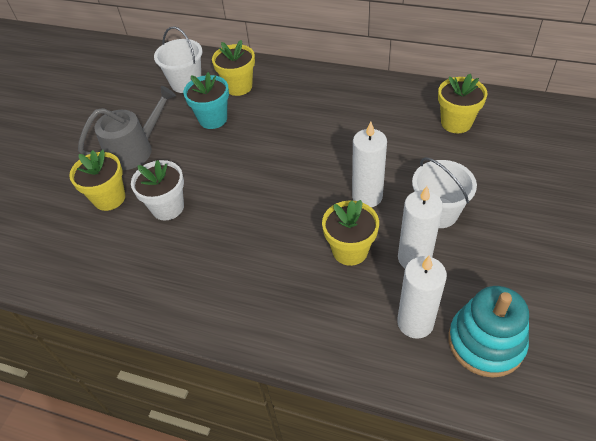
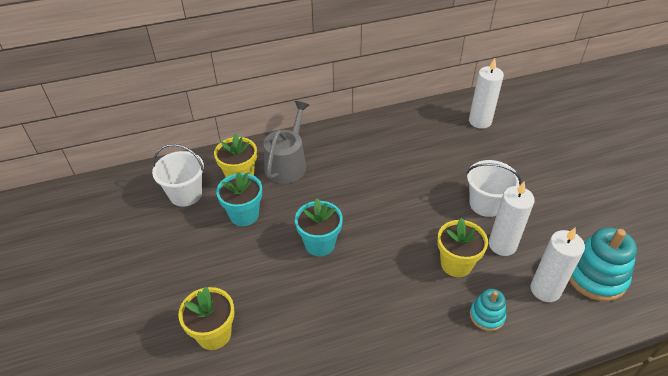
camera: 40 degrees left, 5 degrees down
grey watering can [78,86,176,170] -> grey watering can moved to [264,101,309,184]
white flower pot [131,160,184,220] -> none
white candle [352,121,387,207] -> white candle moved to [469,58,504,129]
yellow flower pot [438,74,488,133] -> none
none -> turquoise flower pot [295,198,343,256]
none -> turquoise stacking toy [470,289,506,331]

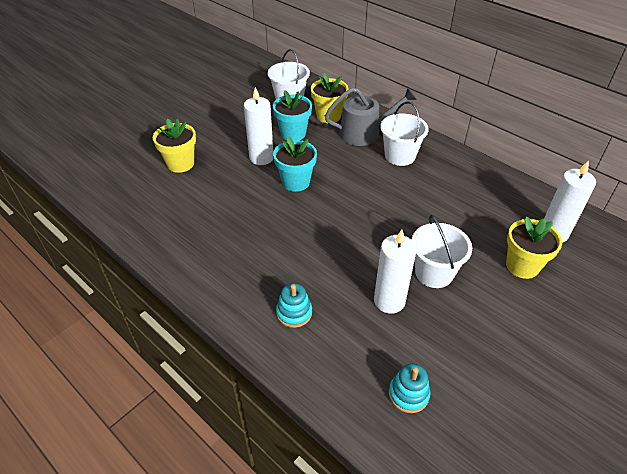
camera: 60 degrees right, 0 degrees up
yellow flower pot [437,217,488,277] -> yellow flower pot moved to [506,216,562,279]
white candle [531,228,585,302] -> white candle moved to [244,87,274,165]
turquoise stacking toy [569,227,637,301] -> turquoise stacking toy [389,364,430,413], size x0.56
none -> white bucket [380,101,429,166]

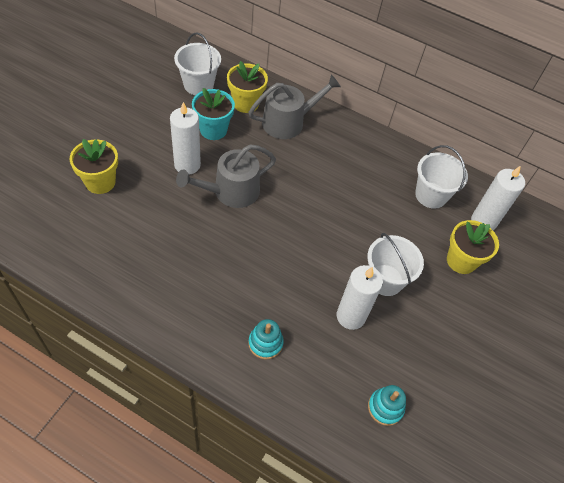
camera: 20 degrees left, 10 degrees up
turquoise flower pot [273,136,317,192] -> grey watering can [176,144,276,208]
white bucket [380,101,429,166] -> white bucket moved to [415,145,468,209]

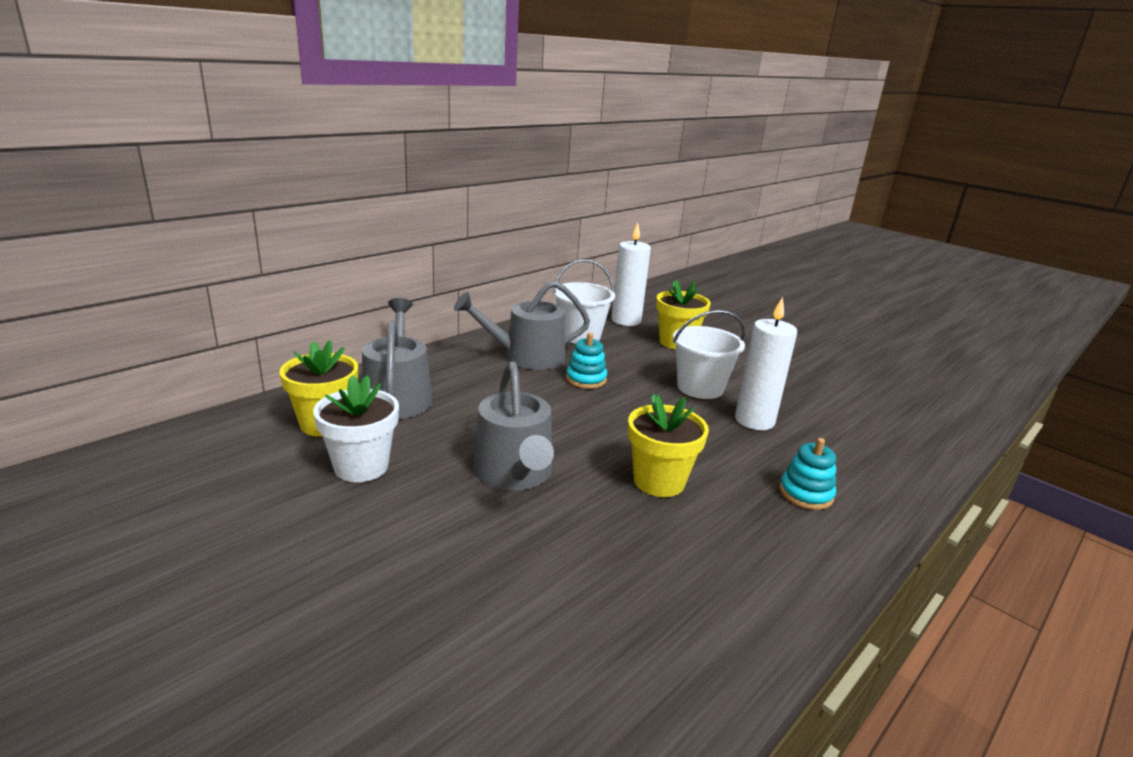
camera: 70 degrees left, 30 degrees down
yellow flower pot [70,139,118,194] -> yellow flower pot moved to [628,394,709,497]
white candle [170,102,201,175] -> none
white bucket [174,32,221,95] -> none
turquoise flower pot [192,88,235,140] -> white flower pot [313,375,399,482]
turquoise stacking toy [368,385,406,426] -> turquoise stacking toy moved to [566,333,607,389]
none -> grey watering can [454,281,590,370]

